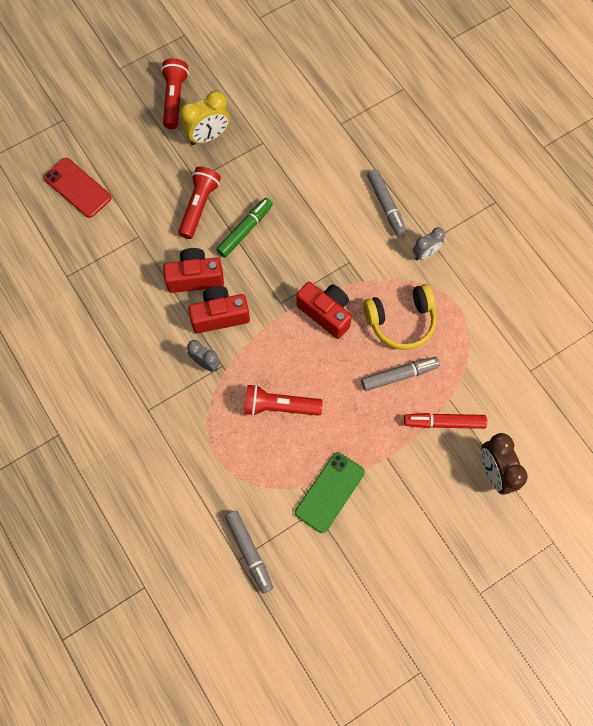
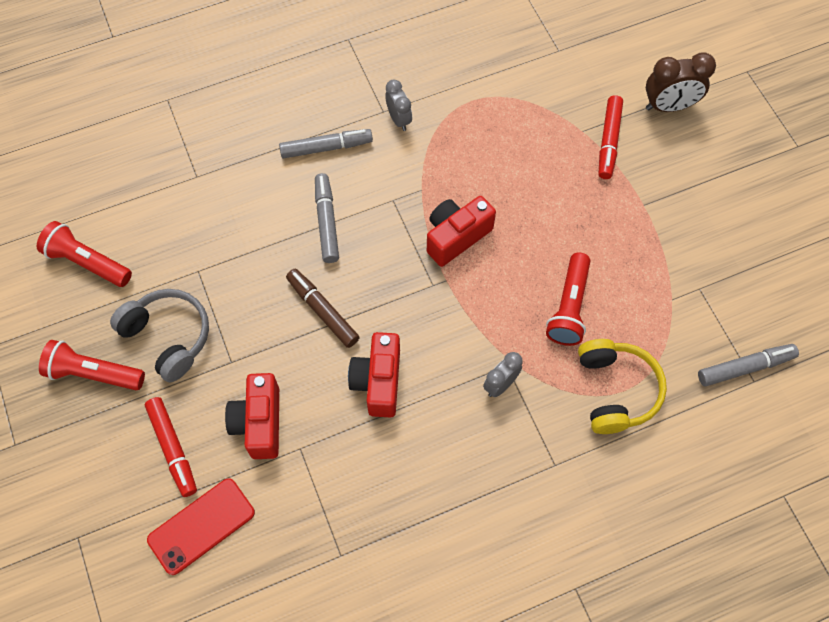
camera: 80 degrees left, 5 degrees down
red flashlight [178,166,221,239] -> red flashlight moved to [37,221,132,287]
yellow clock [180,91,230,145] -> grey headphones [110,289,209,382]
red camera [188,286,250,333] -> red camera moved to [225,373,279,459]
green marker [216,198,273,258] -> brown marker [286,269,360,348]
green phone [295,452,365,533] -> none
grey marker [361,357,440,391] -> grey marker moved to [315,173,339,263]
yellow headphones [363,284,437,350] -> yellow headphones moved to [578,339,667,434]
none -> red marker [145,397,197,497]

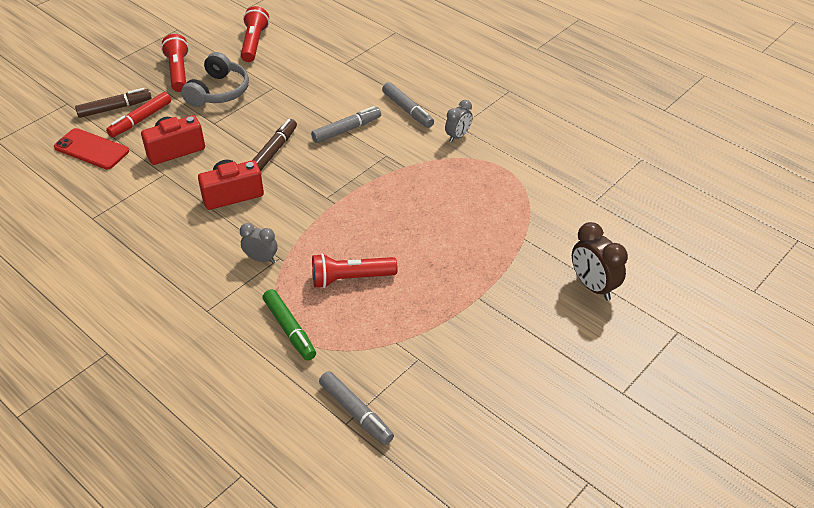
camera: 65 degrees right, 20 degrees down
red camera [427,196,496,267] -> none
yellow headphones [578,339,667,434] -> green marker [263,289,316,361]
red marker [599,95,623,179] -> none
none -> brown marker [75,88,152,118]

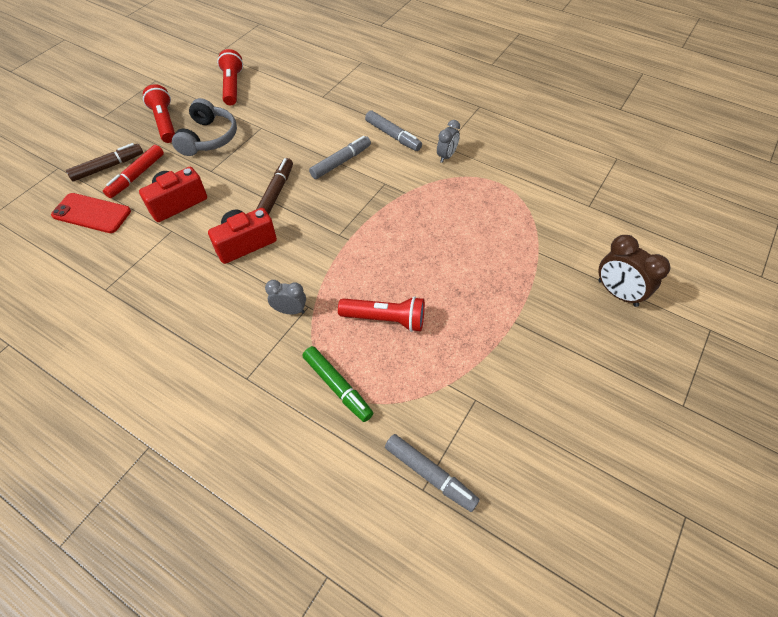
camera: 10 degrees left, 10 degrees up
red flashlight [312,253,398,288] -> red flashlight turned 150 degrees counterclockwise [338,296,425,332]

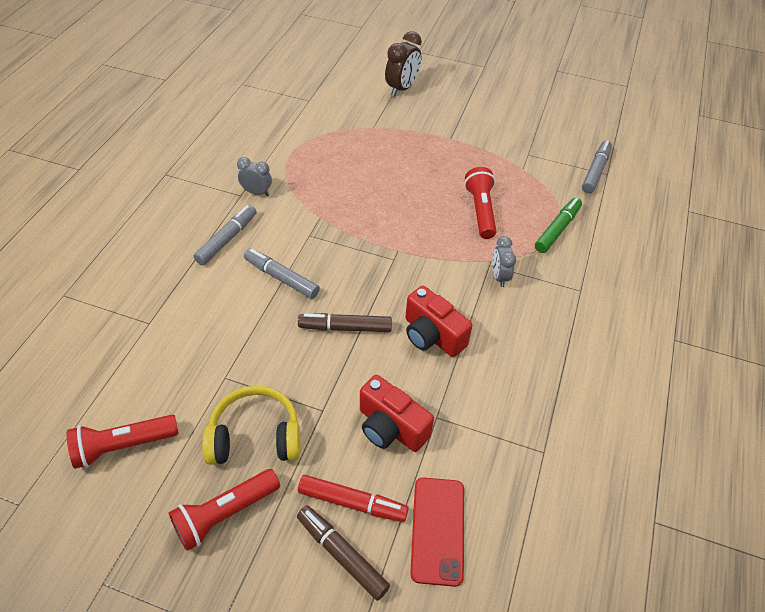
camera: 105 degrees left, 5 degrees down
grey headphones [172,98,237,156] -> yellow headphones [202,386,300,465]

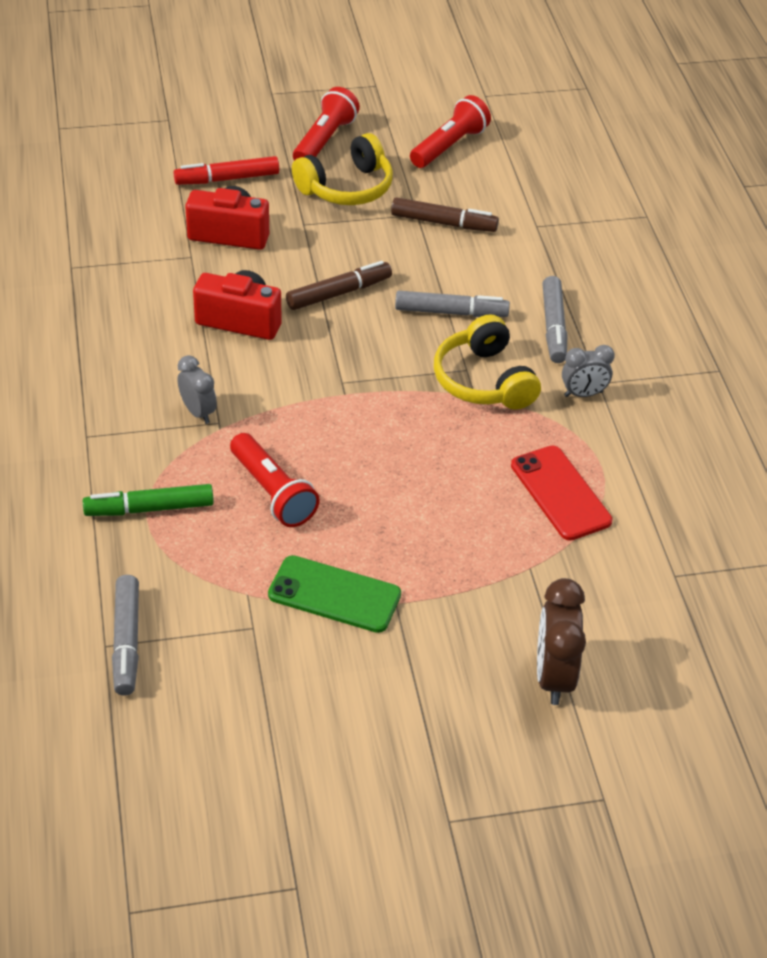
camera: 150 degrees right, 5 degrees down
brown marker [297,505,390,601] -> brown marker moved to [391,197,499,232]
red phone [410,477,464,587] -> red phone moved to [511,446,613,541]
green marker [535,198,582,253] -> green marker turned 75 degrees clockwise [83,484,214,516]
none -> green phone [268,555,401,633]
none -> yellow headphones [434,314,541,410]

